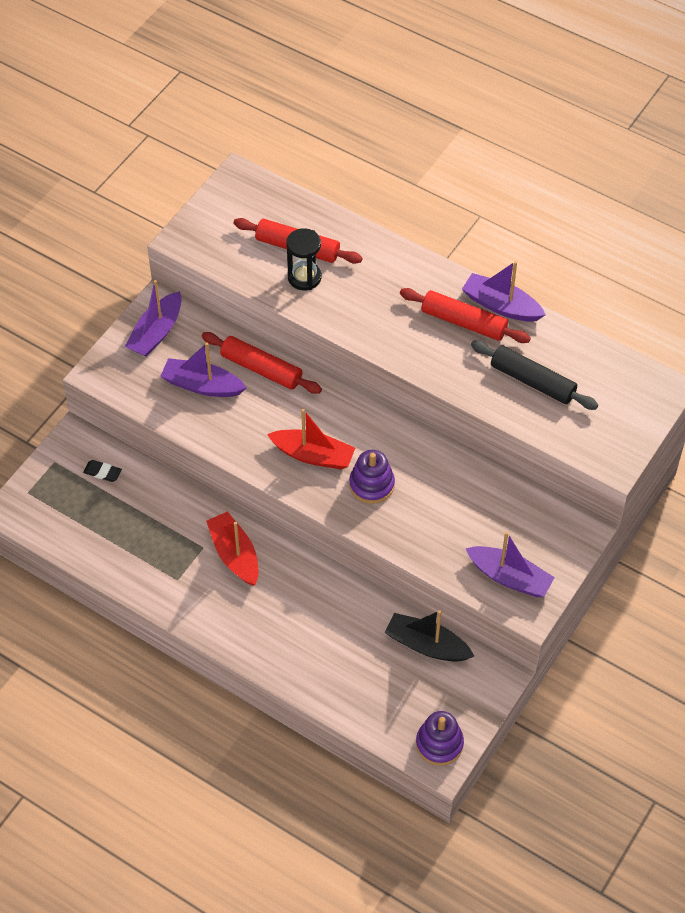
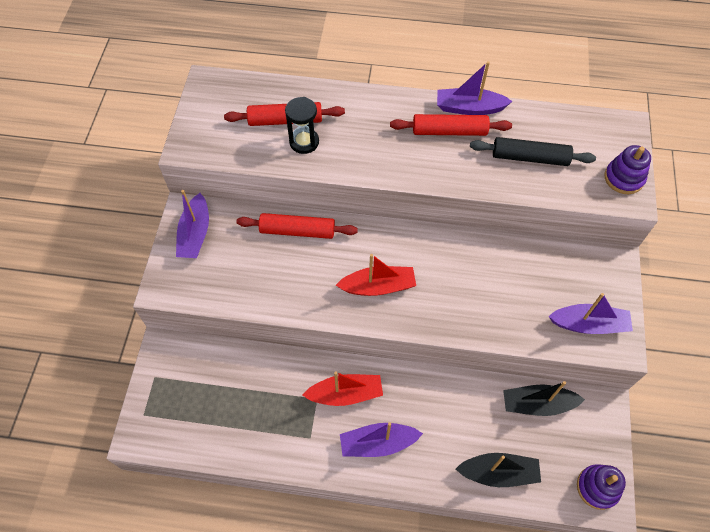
camera: 25 degrees left, 5 degrees up
black eraser [83,460,122,482] -> none
purple boat [160,342,247,397] -> purple boat moved to [340,422,423,457]
red boat [206,511,259,586] -> red boat turned 135 degrees clockwise [303,371,383,406]
purple stacking toy [349,450,395,504] -> purple stacking toy moved to [604,145,651,194]
none -> black boat [456,453,541,487]

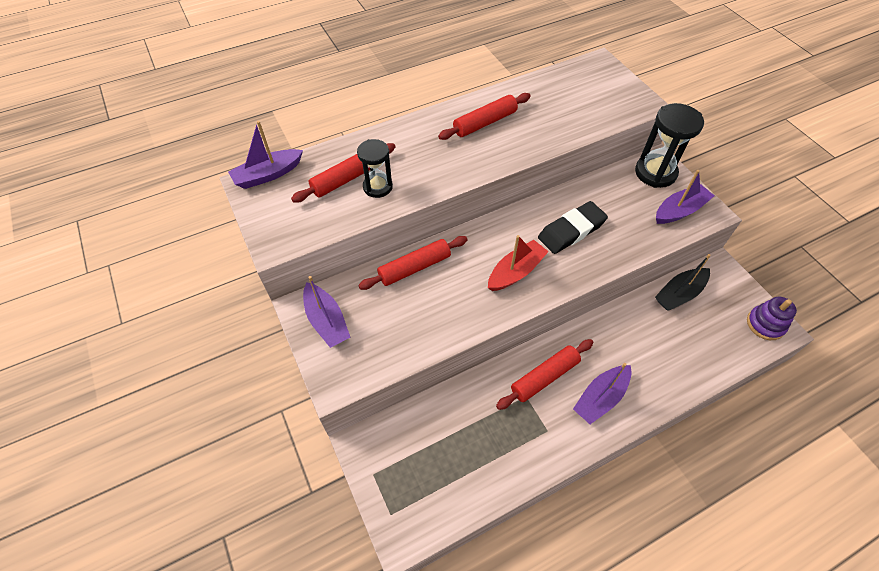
camera: 35 degrees left, 5 degrees down
red boat [303,371,383,406] -> red rolling pin [496,339,593,410]
purple boat [437,61,513,115] -> purple boat moved to [228,121,303,189]
black boat [456,453,541,487] -> none
black rolling pin [470,137,596,166] -> none
purple stacking toy [604,145,651,194] -> none
none -> black eraser [538,201,608,254]
none -> black hourglass [635,103,704,188]

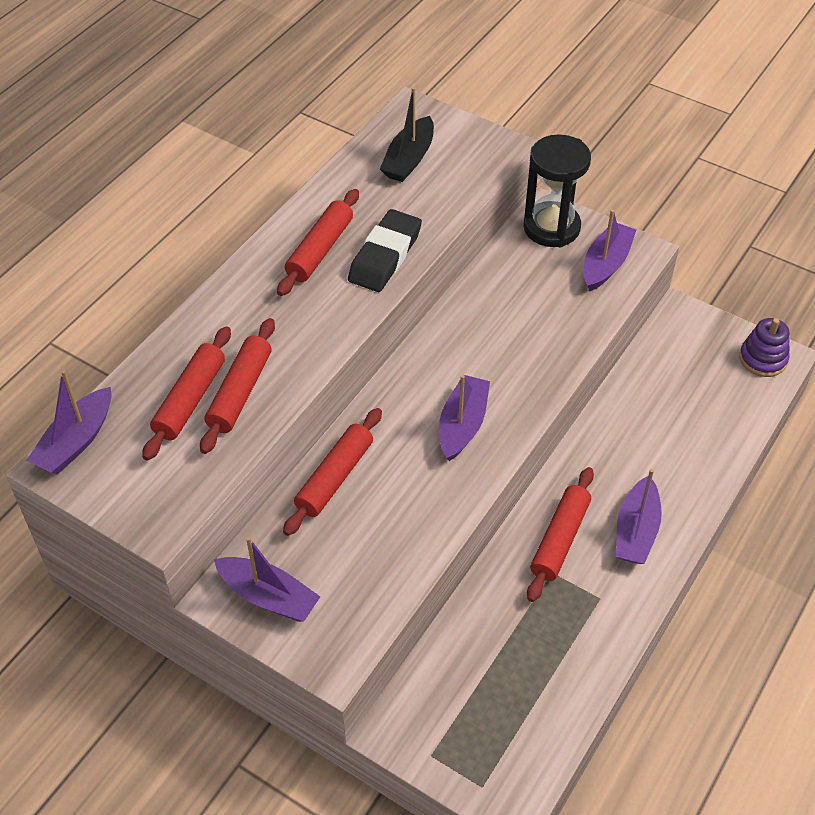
camera: 30 degrees left, 5 degrees down
black hourglass [357,139,393,198] -> red rolling pin [200,318,275,454]
red boat [488,235,549,291] -> purple boat [439,375,490,461]
black eraser [538,201,608,254] -> black eraser moved to [348,209,422,292]
black boat [655,254,711,311] -> black boat moved to [380,87,434,182]

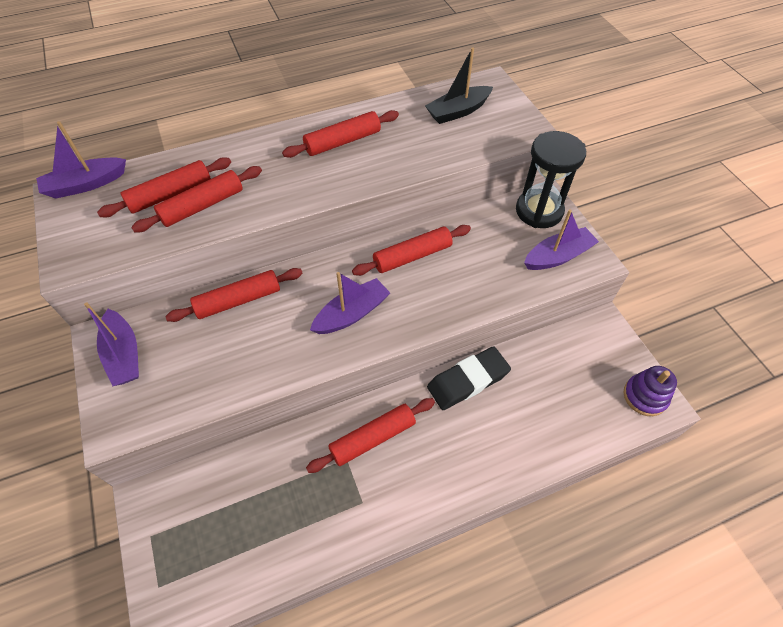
camera: 35 degrees right, 5 degrees up
black eraser [348,209,422,292] -> black eraser moved to [427,346,511,410]
purple boat [616,469,662,564] -> none
none -> red rolling pin [352,225,471,276]

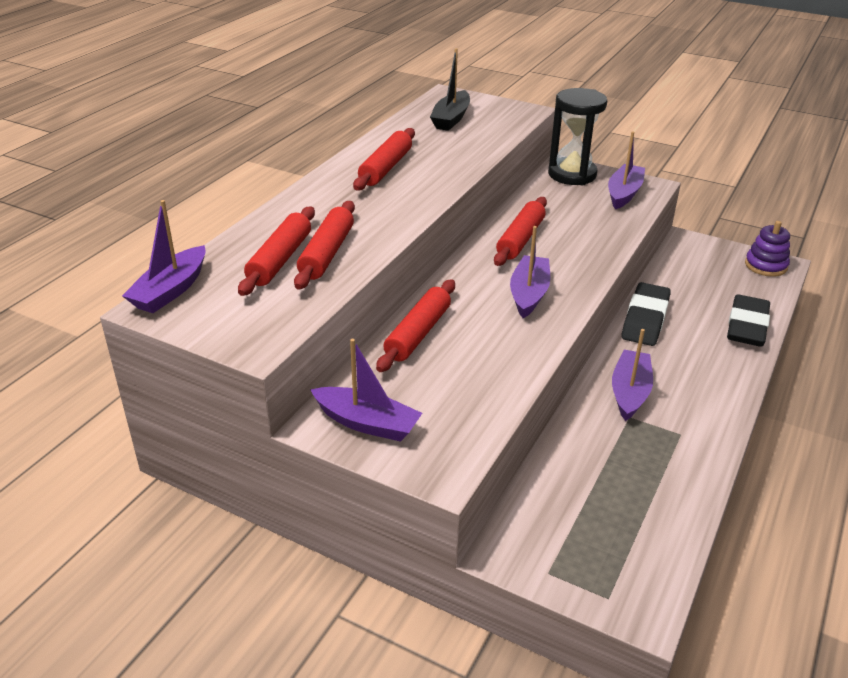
camera: 40 degrees left, 20 degrees down
red rolling pin [306,398,435,473] -> purple boat [612,329,653,421]
none -> black eraser [727,294,770,347]

